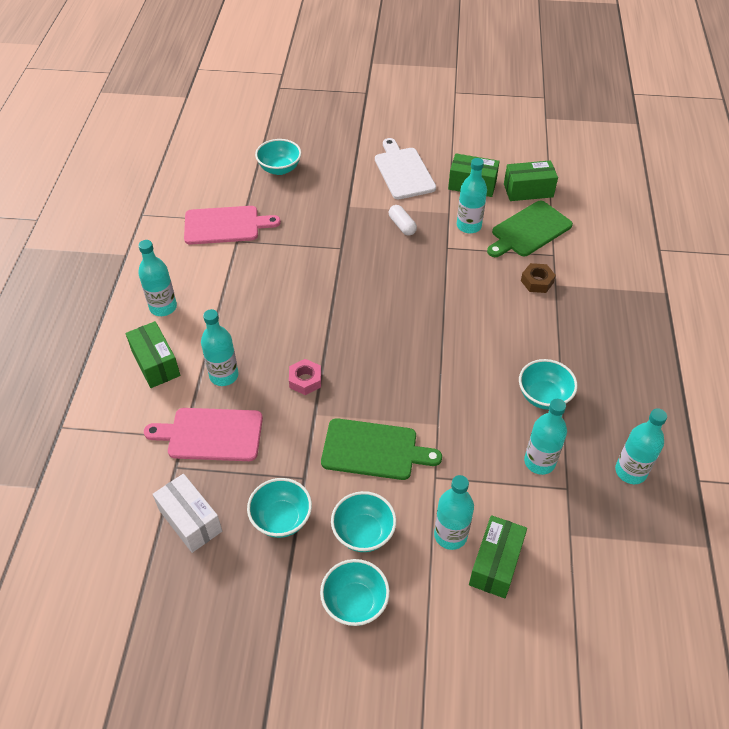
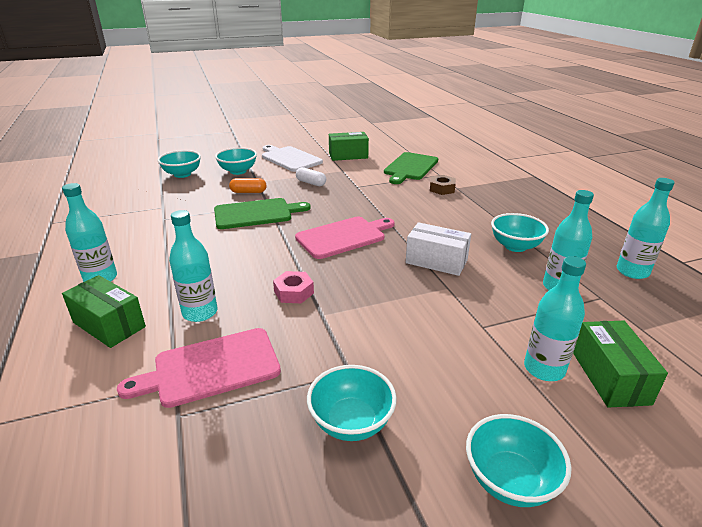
camera: 25 degrees left, 20 degrees down
white box [153,474,222,553] -> white box moved to [406,222,471,276]
pink cutting board [184,206,281,245] -> pink cutting board moved to [295,217,395,259]
green cutting board [321,418,442,480] -> green cutting board moved to [214,198,311,229]
turquoise bowl [331,491,397,552] -> turquoise bowl moved to [215,147,257,175]
turquoise bottle [457,158,487,233] -> none
green box [504,160,558,201] -> none
none -> orange capsule [229,178,266,193]

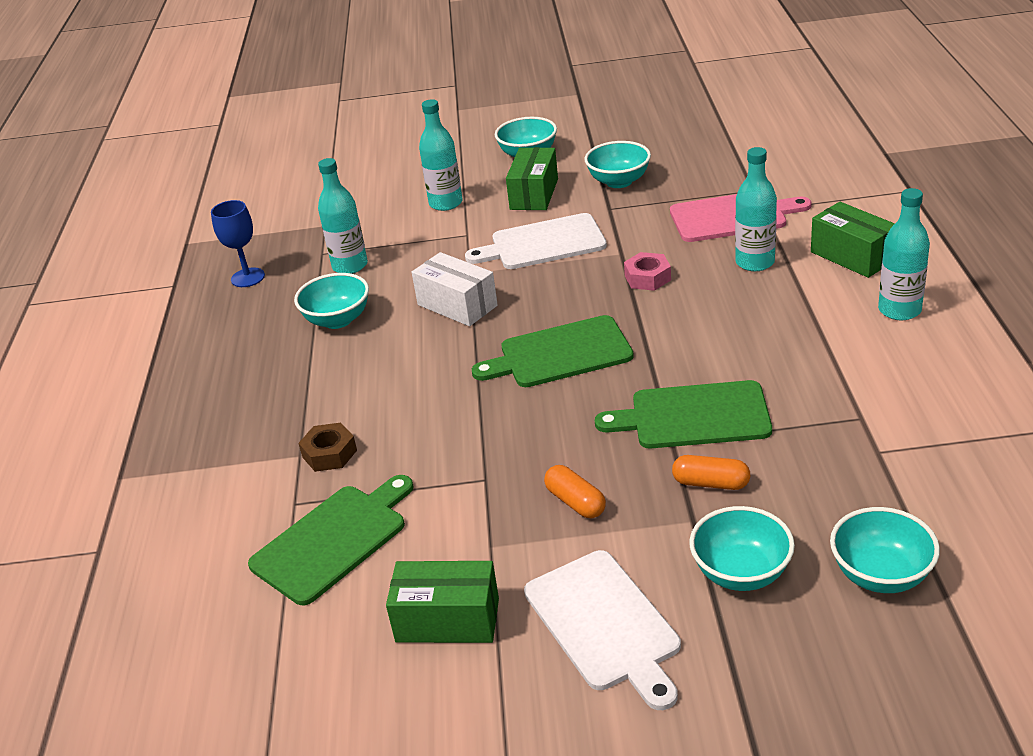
camera: 160 degrees left, 5 degrees up
pink cutting board [295,217,395,259] -> green cutting board [472,315,634,387]
white capsule [296,167,326,186] -> orange capsule [544,465,606,518]
green box [573,321,668,408] -> green box moved to [506,147,558,210]
turquoise bottle [617,178,674,279] -> blue goblet [211,200,265,287]
none -> white cutting board [465,213,607,269]

